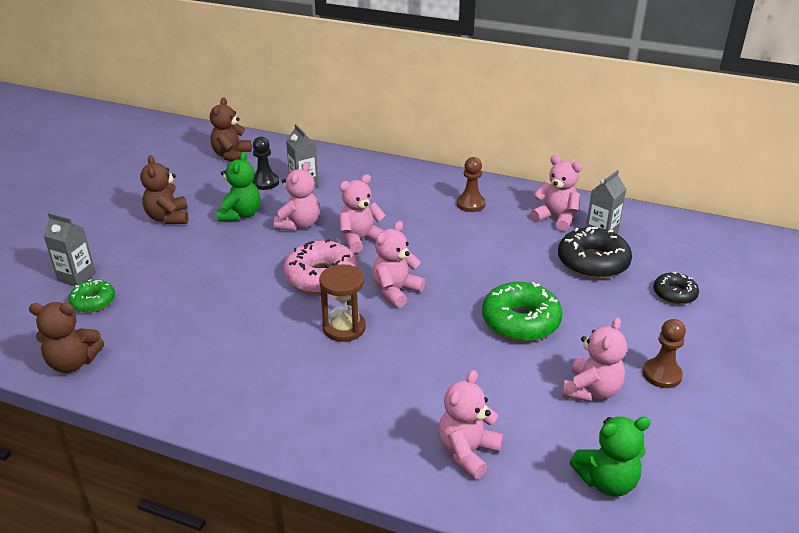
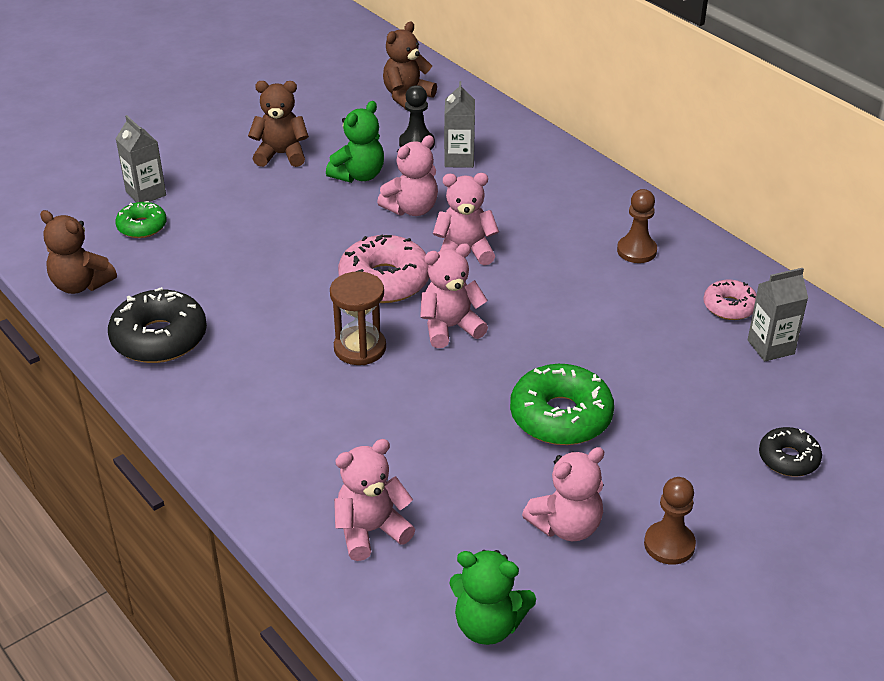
camera: 30 degrees right, 5 degrees up
brown teddy bear [140,155,188,224] -> brown teddy bear turned 75 degrees clockwise [248,81,309,167]
pink teddy bear [530,155,582,232] -> pink donut [704,280,757,320]
black donut [558,227,632,279] -> black donut moved to [108,287,207,363]

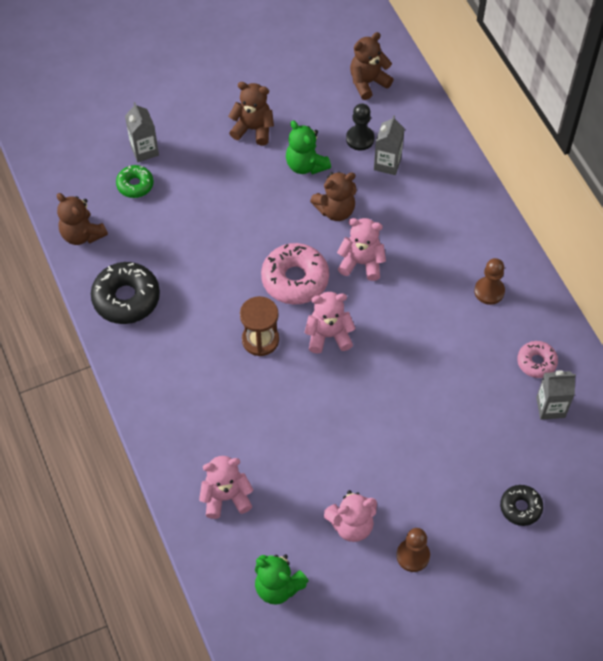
camera: 15 degrees right, 20 degrees up
green teddy bear [326,101,384,183] -> green teddy bear turned 90 degrees clockwise [286,120,331,175]
pink teddy bear [377,135,438,216] -> brown teddy bear [310,172,357,221]
green donut [510,364,614,445] -> none

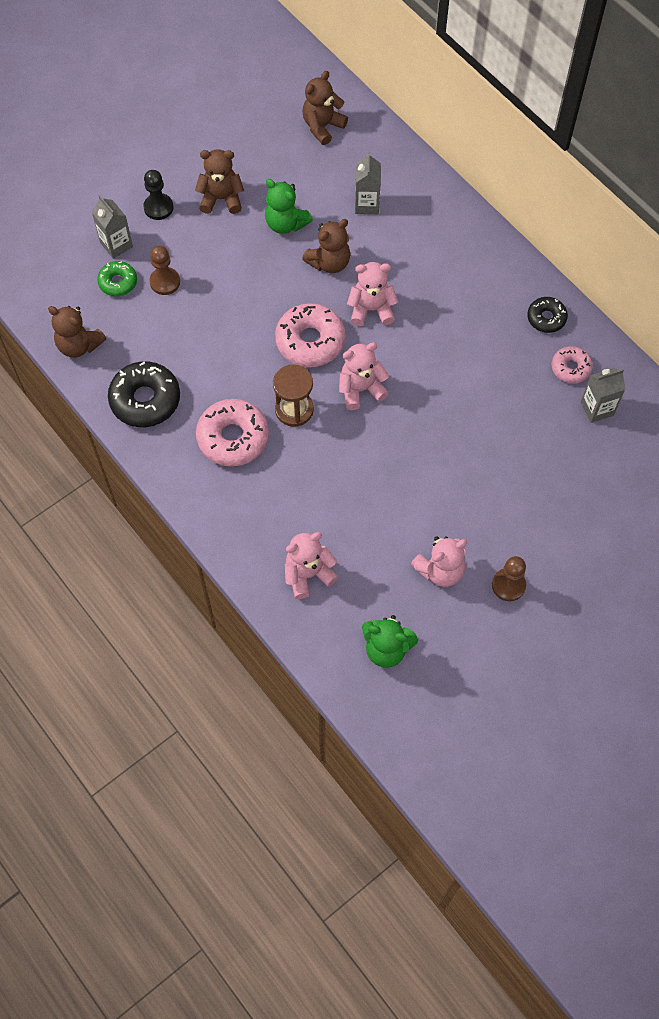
camera: 15 degrees left, 5 degrees up
black pawn [346,103,374,151] -> black pawn moved to [143,170,173,220]
brown pawn [474,258,505,305] -> brown pawn moved to [149,246,180,295]
black donut [500,485,543,526] -> black donut moved to [527,297,568,333]
none -> pink donut [196,399,269,467]

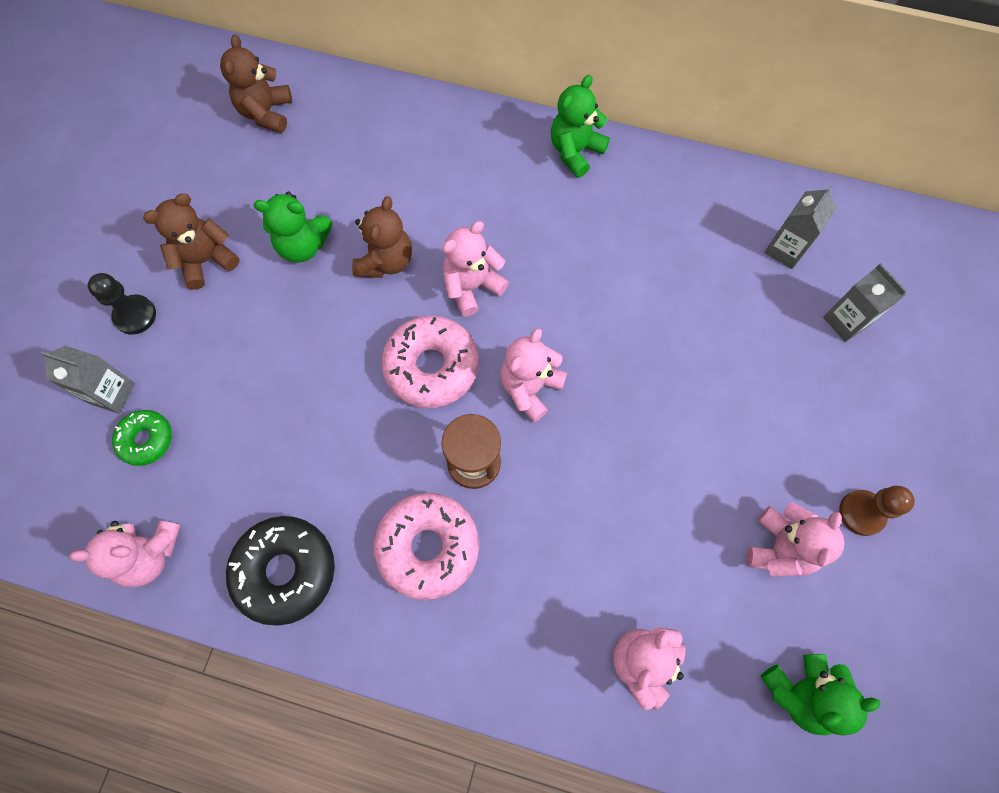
camera: 35 degrees left, 5 degrees up
brown teddy bear [48,306,106,358] -> pink teddy bear [69,521,180,587]
brown pawn [149,246,180,295] -> none
grey carton [355,152,381,214] -> grey carton moved to [823,263,907,342]
black donut [527,297,568,333] -> none
pink donut [552,346,593,383] -> none
none -> green teddy bear [551,75,610,178]

